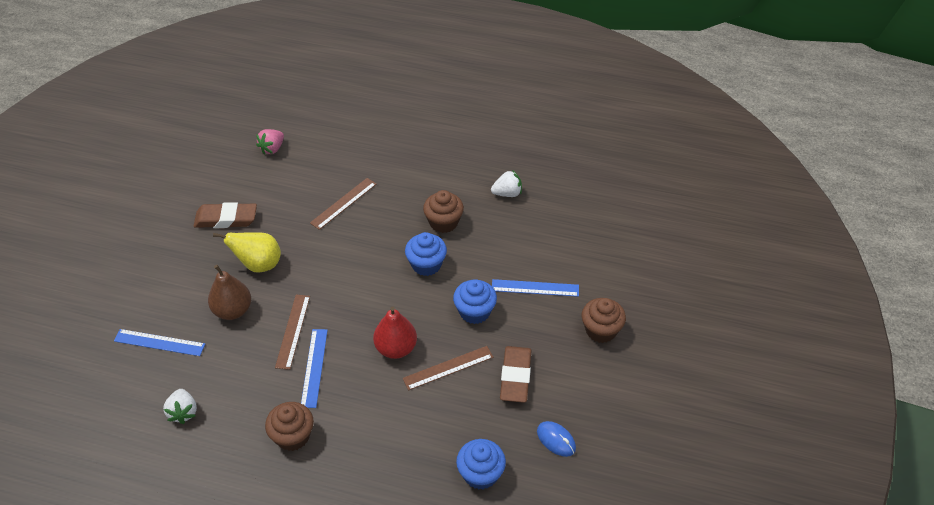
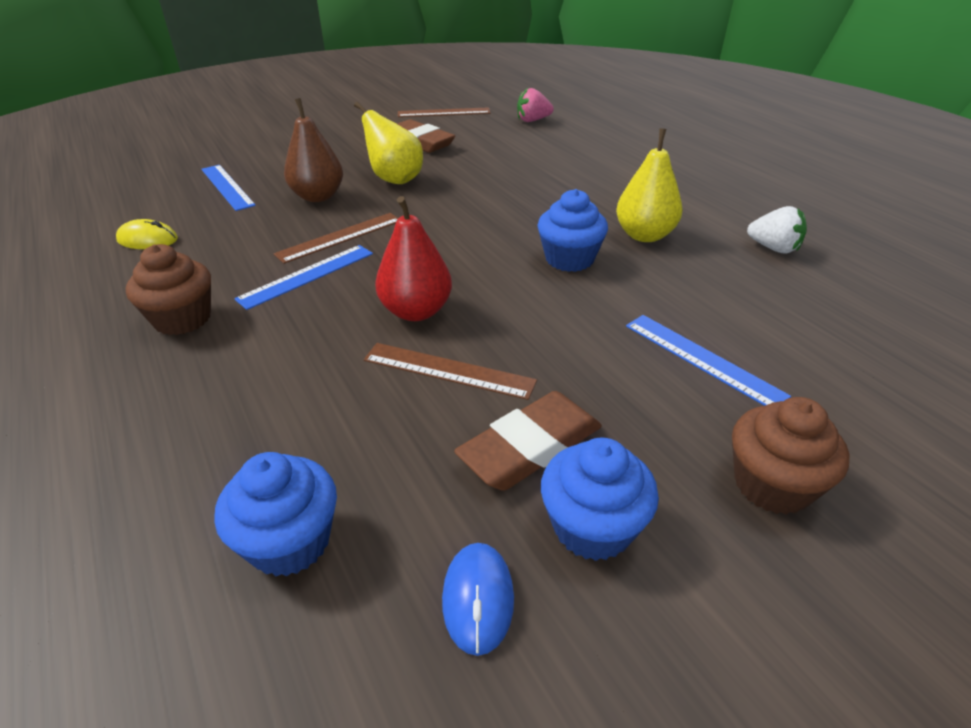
camera: 45 degrees right, 10 degrees down
white strawberry [163,389,197,424] -> yellow mouse [116,219,178,249]
brown ruler [310,178,377,230] -> brown ruler moved to [398,107,490,117]
brown cupcake [423,190,464,233] -> yellow pear [616,129,682,242]
blue cupcake [453,279,497,324] -> blue cupcake moved to [541,438,659,561]

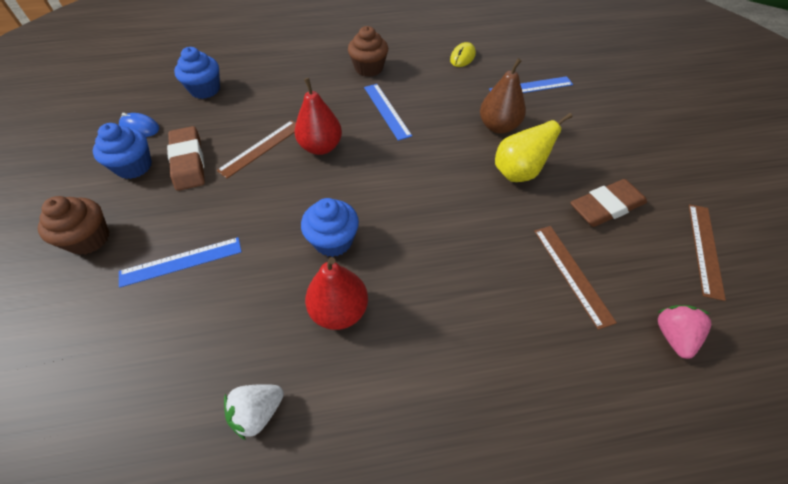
camera: 110 degrees right, 15 degrees up
brown ruler [274,213,398,264] -> brown ruler moved to [534,226,617,330]
yellow pear [616,129,682,242] -> red pear [305,257,368,330]

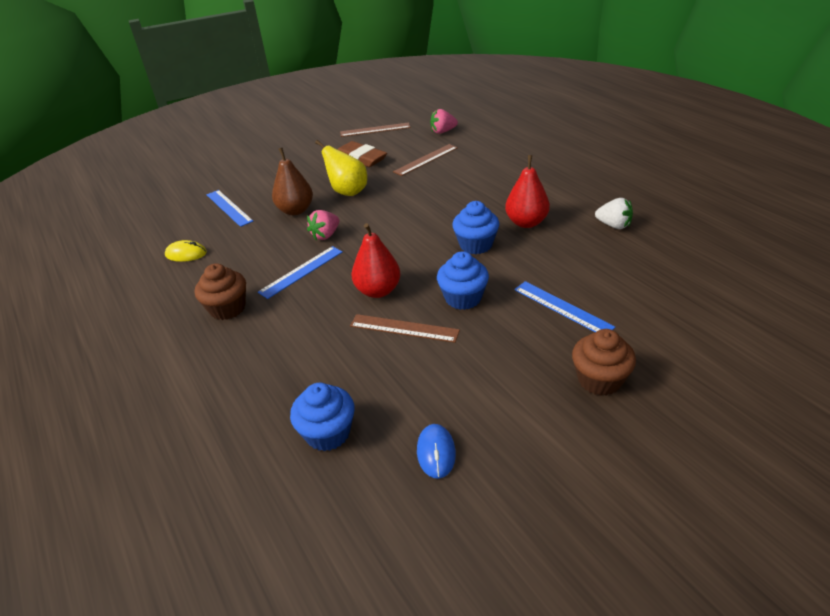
camera: 110 degrees left, 15 degrees down
blue cupcake [93,123,152,179] -> blue cupcake moved to [437,251,489,310]
brown eraser [167,126,205,191] -> none
none -> pink strawberry [307,210,339,240]

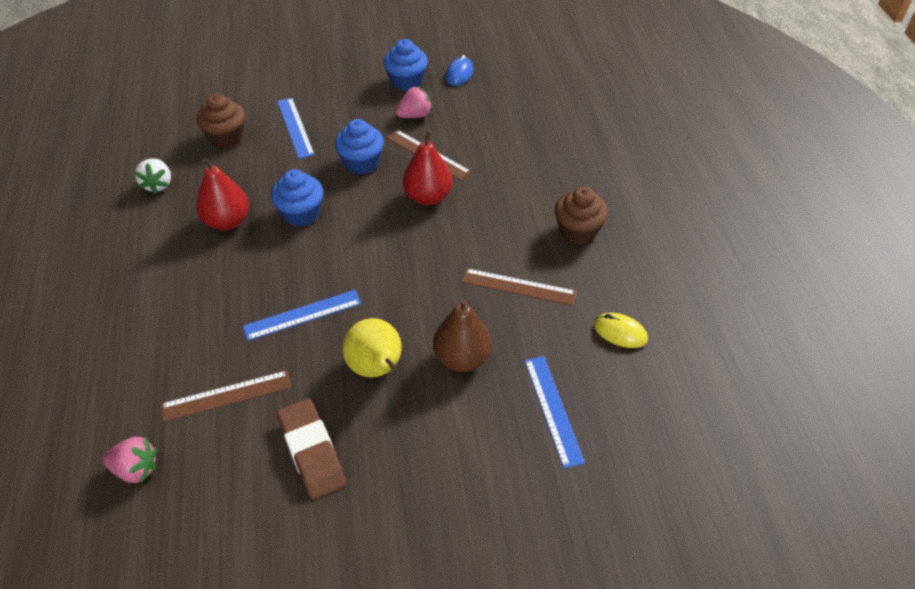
camera: 160 degrees left, 10 degrees up
blue ruler [258,246,343,299] -> blue ruler moved to [243,290,362,341]
blue cupcake [290,383,354,451] -> blue cupcake moved to [383,39,428,91]
pink strawberry [307,210,339,240] -> pink strawberry moved to [396,86,432,118]
brown ruler [340,122,411,137] -> brown ruler moved to [461,268,577,306]
brown cupcake [572,329,636,396] -> brown cupcake moved to [196,94,245,148]
white strawberry [595,198,633,229] -> white strawberry turned 150 degrees counterclockwise [134,158,171,194]

